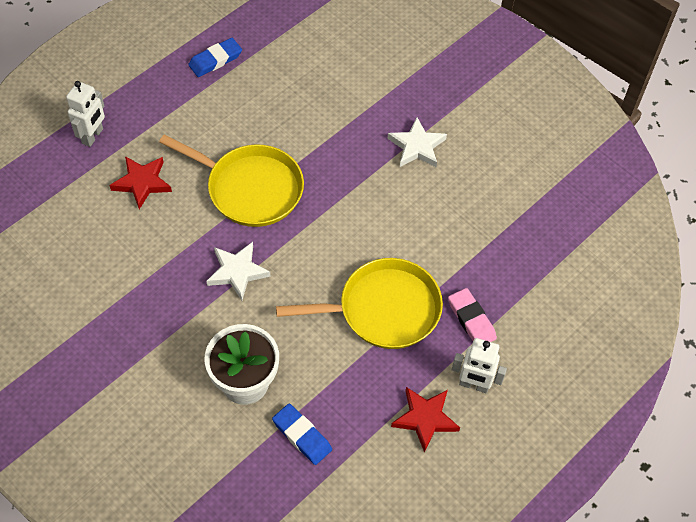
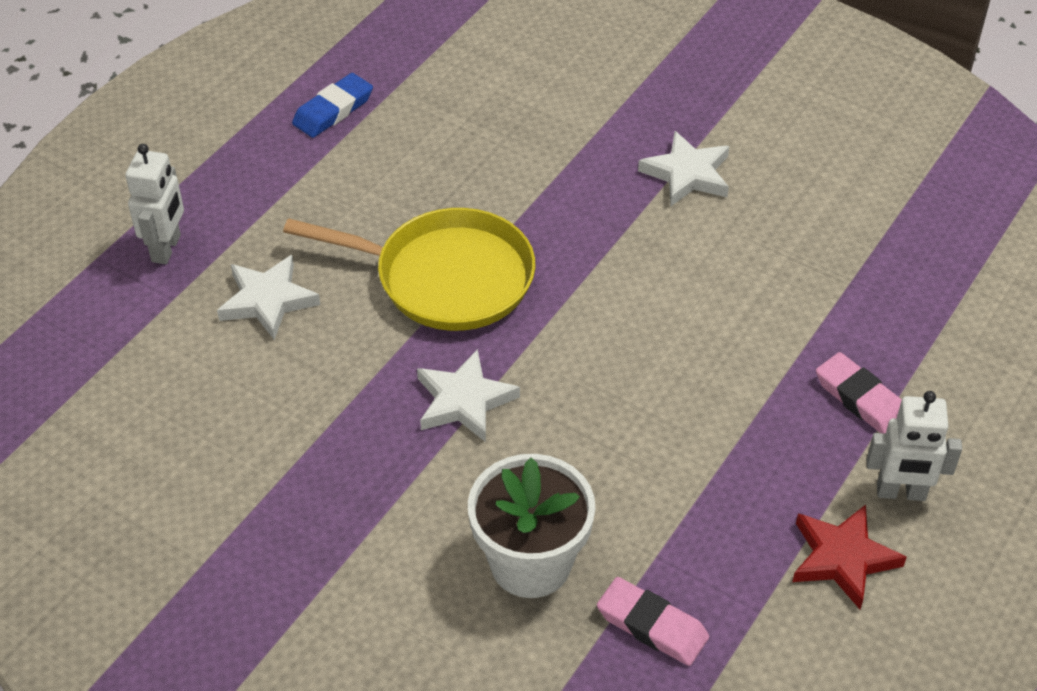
camera: 10 degrees left, 10 degrees down
red star [109,156,172,209] -> white star [217,255,320,340]
blue eraser [272,404,332,465] -> pink eraser [597,577,709,666]
yellow pan [276,258,443,349] -> none

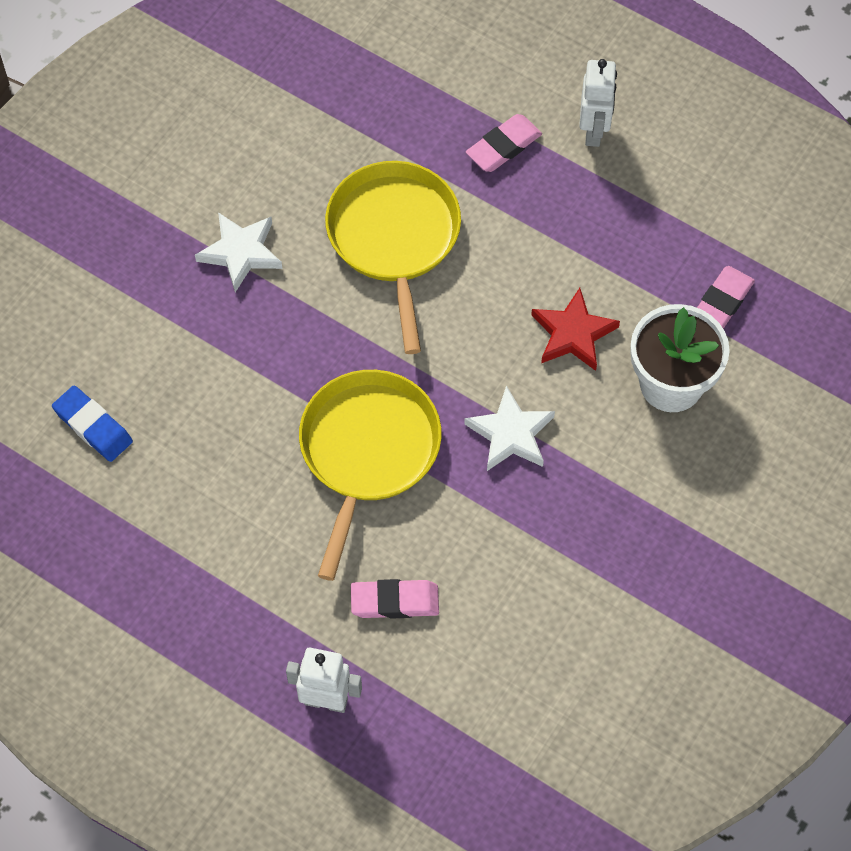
camera: 90 degrees left, 15 degrees up
white star [217,255,320,340] -> pink eraser [351,579,439,619]
blue eraser [292,73,373,138] -> blue eraser moved to [52,385,133,462]
red star [792,504,907,609] -> red star moved to [531,288,620,371]
none -> yellow pan [325,161,461,354]

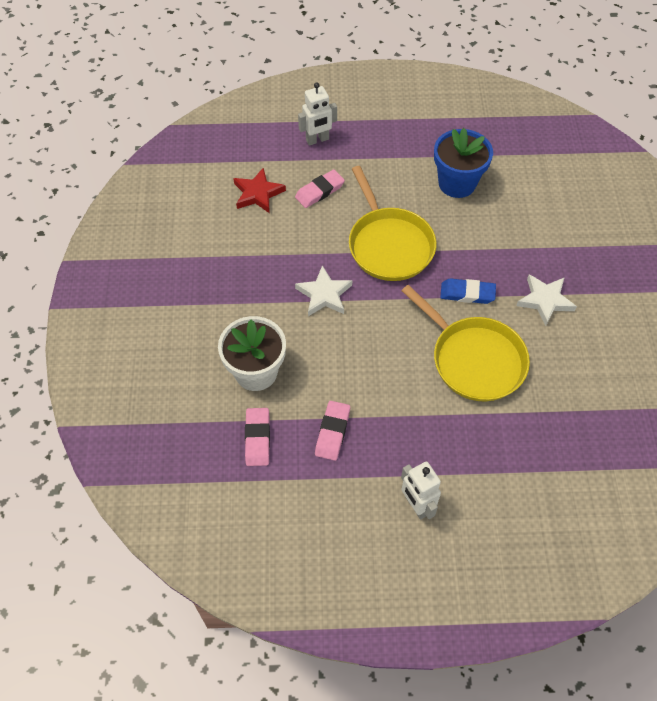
camera: 145 degrees right, 5 degrees down
blue eraser [52,385,133,462] -> blue eraser moved to [440,278,496,304]
pink eraser [466,114,542,172] -> pink eraser moved to [315,401,350,461]
red star [531,288,620,371] -> red star moved to [233,167,286,213]
none -> blue flower pot [434,128,493,198]

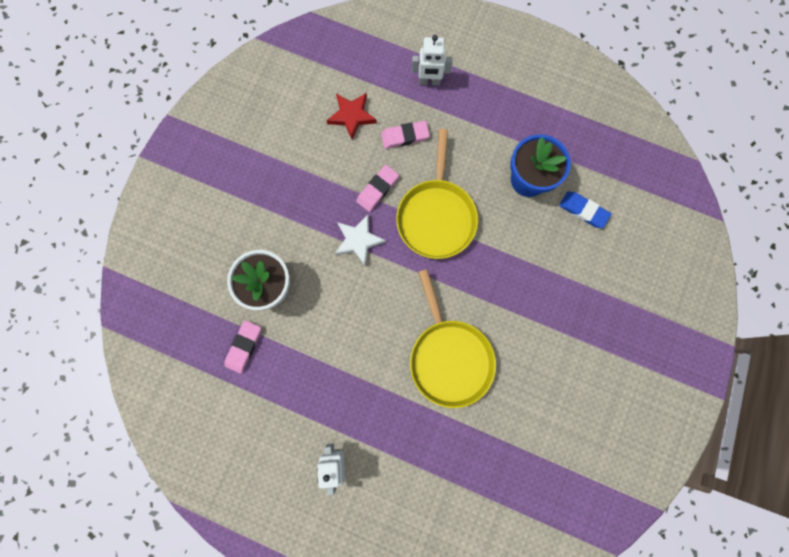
camera: 25 degrees right, 20 degrees up
pink eraser [315,401,350,461] -> pink eraser moved to [356,165,399,212]
blue eraser [440,278,496,304] -> blue eraser moved to [559,192,611,228]
white star [516,274,577,326] -> none

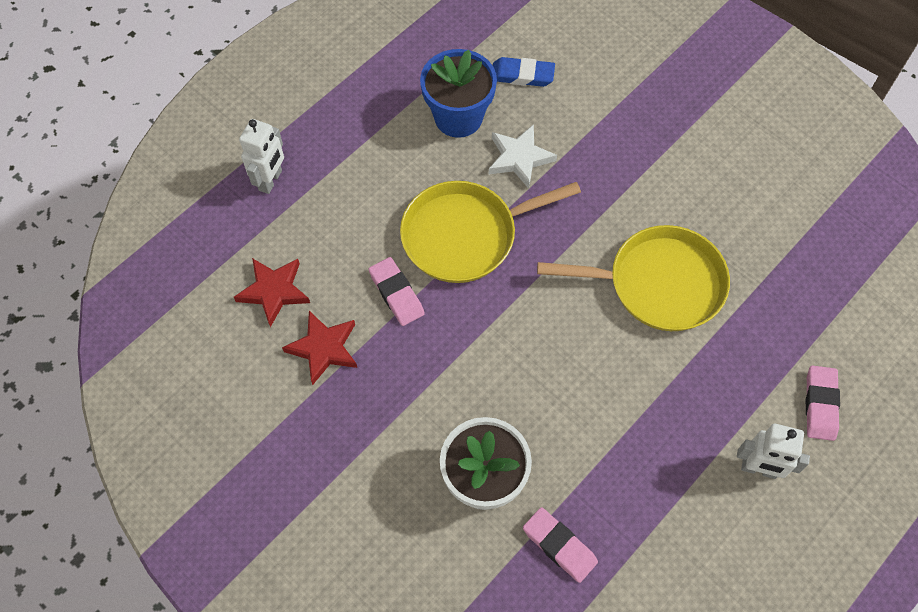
camera: 70 degrees left, 15 degrees down
white star [335,215,386,266] -> white star moved to [489,124,557,188]
pink eraser [381,121,430,149] -> pink eraser moved to [806,366,840,441]
yellow pan [396,129,478,259] -> yellow pan turned 135 degrees clockwise [400,181,581,283]
blue eraser [559,192,611,228] -> blue eraser turned 45 degrees clockwise [493,57,555,87]
none -> red star [282,311,357,385]

